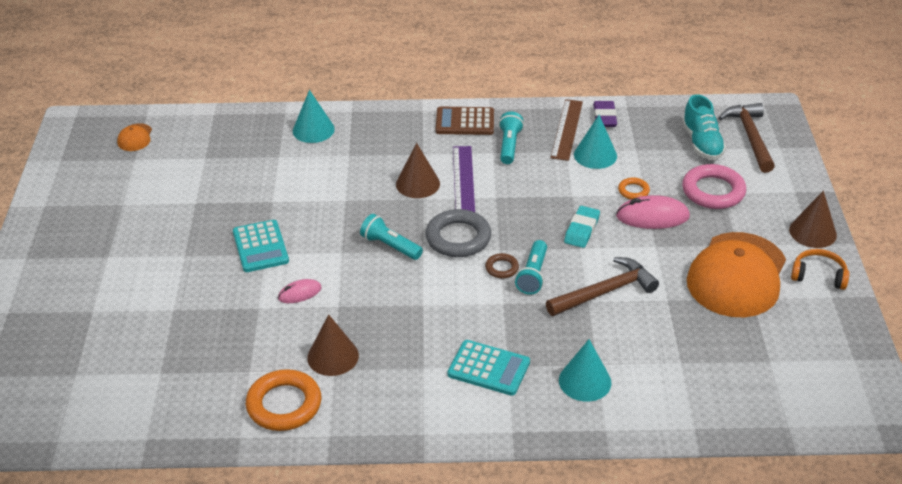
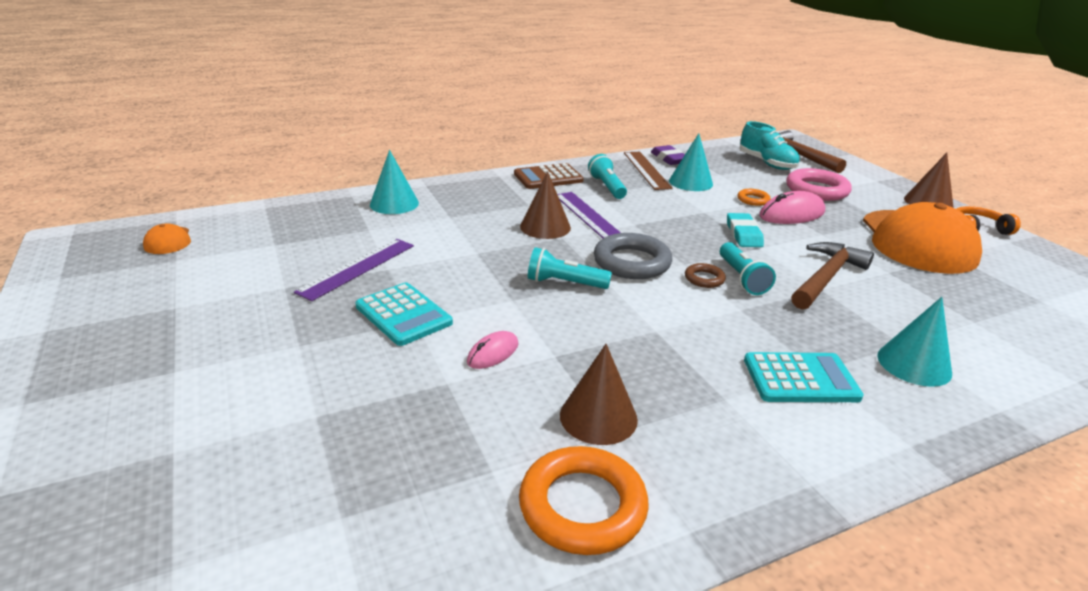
camera: 25 degrees left, 10 degrees down
none -> purple ruler [294,239,414,301]

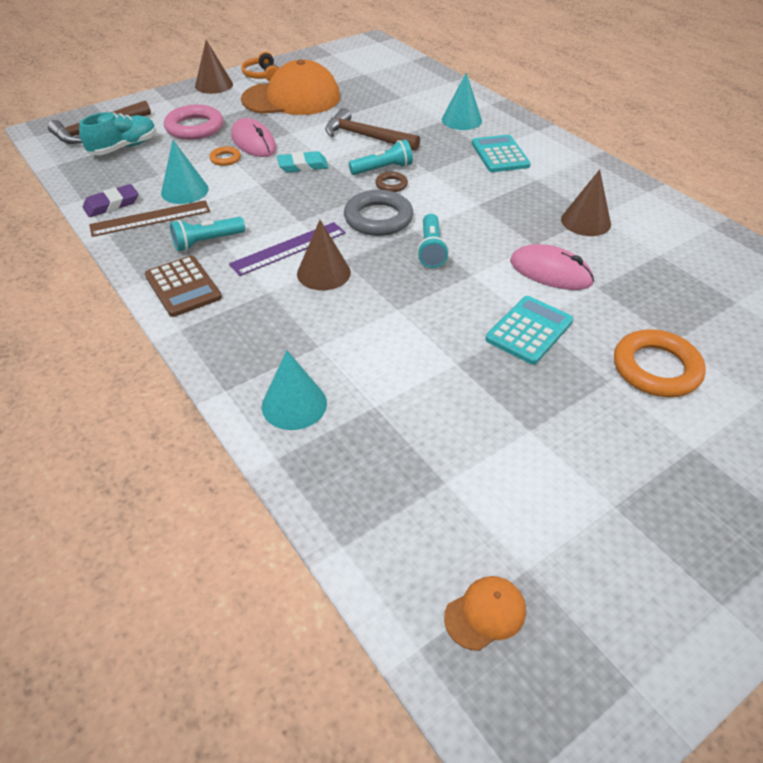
camera: 100 degrees left, 15 degrees up
purple ruler [294,239,414,301] -> none
pink mouse [467,331,519,369] -> pink mouse [510,244,594,290], size x1.72
orange ring [519,446,649,555] -> orange ring moved to [614,329,706,397]

